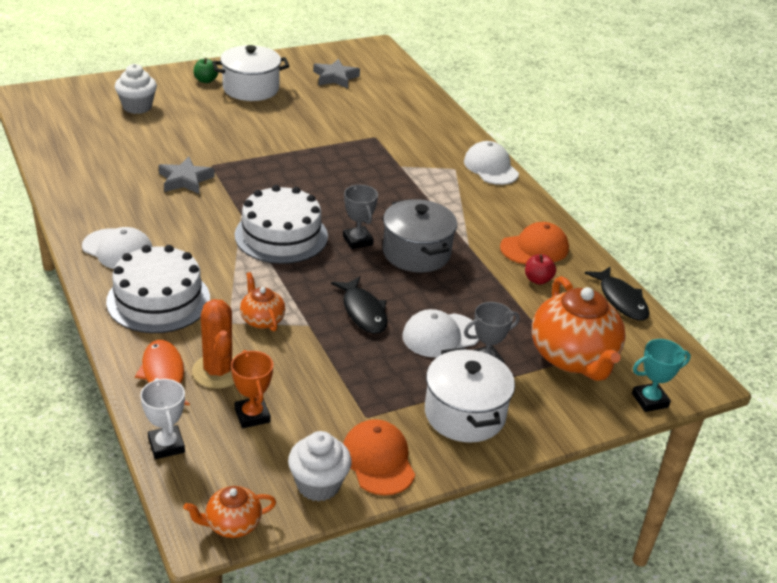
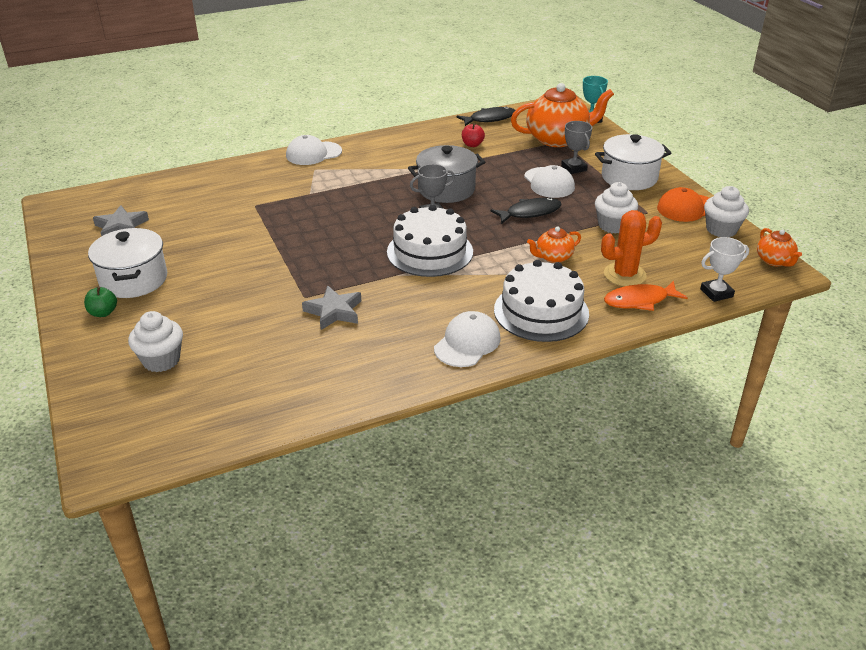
camera: 85 degrees left, 0 degrees up
orange trophy [231,350,273,428] -> none
orange cap [500,222,569,264] -> none
none -> white cupcake [595,182,638,234]

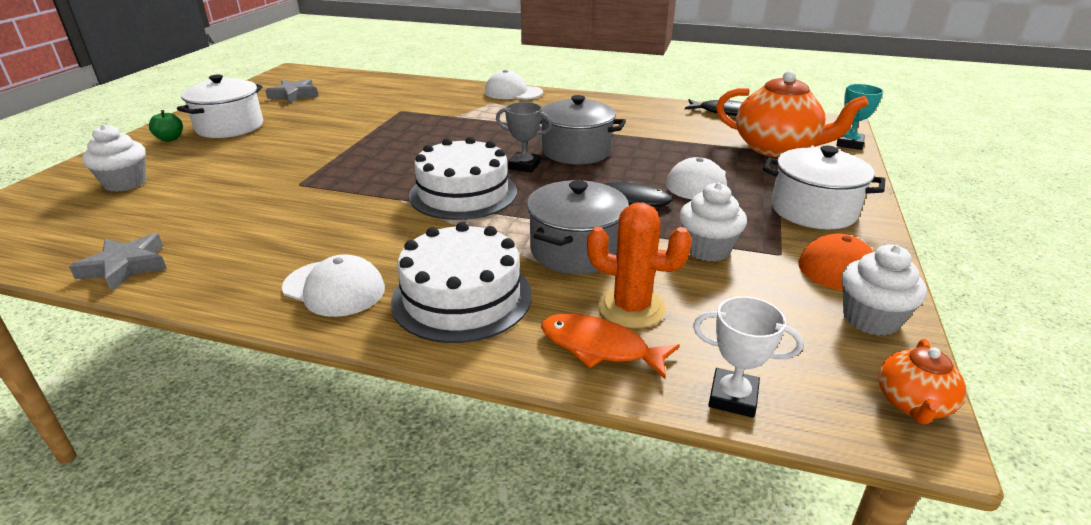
camera: 40 degrees right, 5 degrees down
grey star [302,285,361,330] -> grey star moved to [69,233,167,291]
white cap [434,311,501,367] -> white cap turned 45 degrees clockwise [282,254,385,317]
red apple [462,123,485,147] -> none
orange teapot [527,226,581,263] -> grey pot [527,180,629,274]
grey trophy [561,121,592,174] -> none

